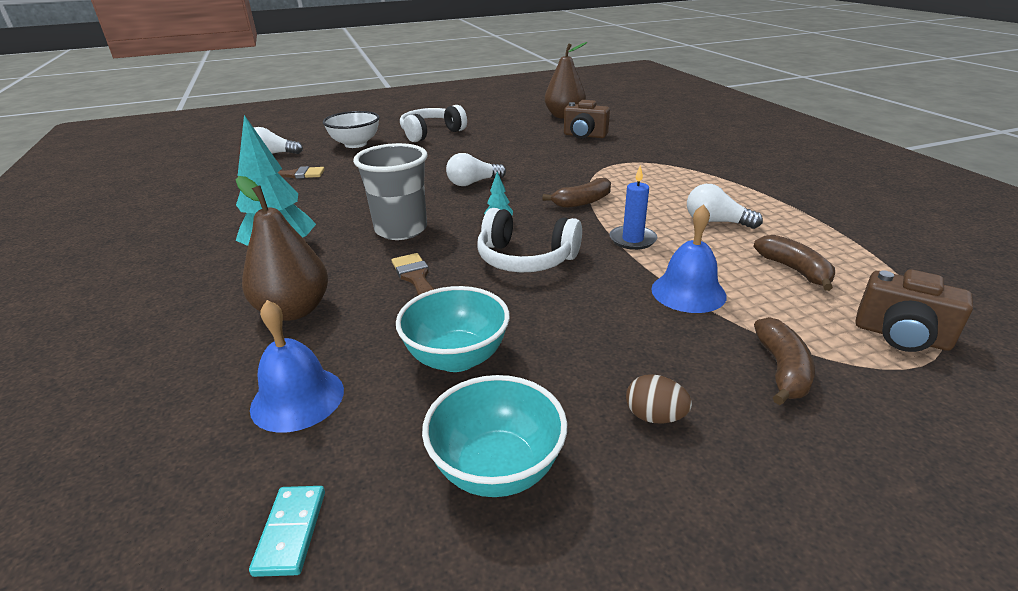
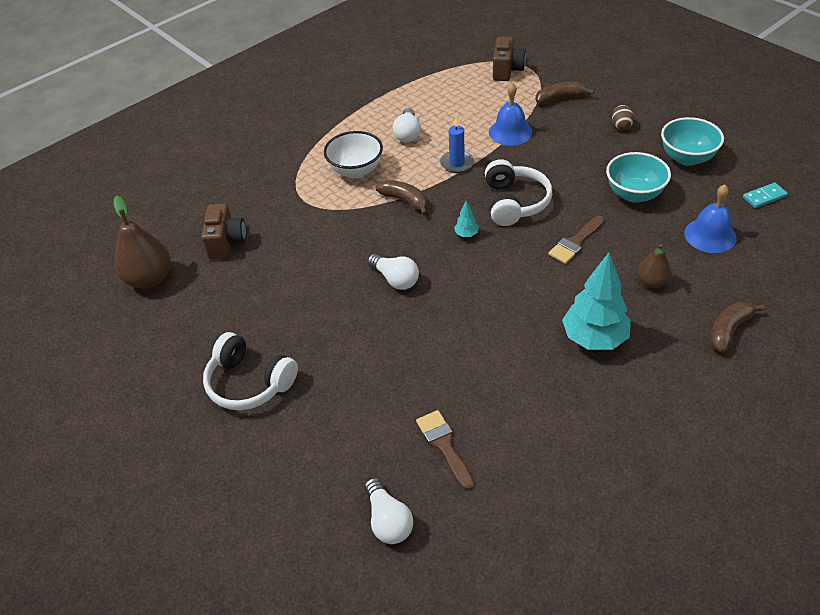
camera: 110 degrees left, 15 degrees up
brown pear [236,176,328,321] -> brown pear [637,244,672,288], size x0.58
white bowl [323,111,380,148] -> white bowl moved to [324,131,383,178]
grey cup [353,143,428,240] -> none
brown banana [754,235,835,291] -> brown banana moved to [710,302,765,353]

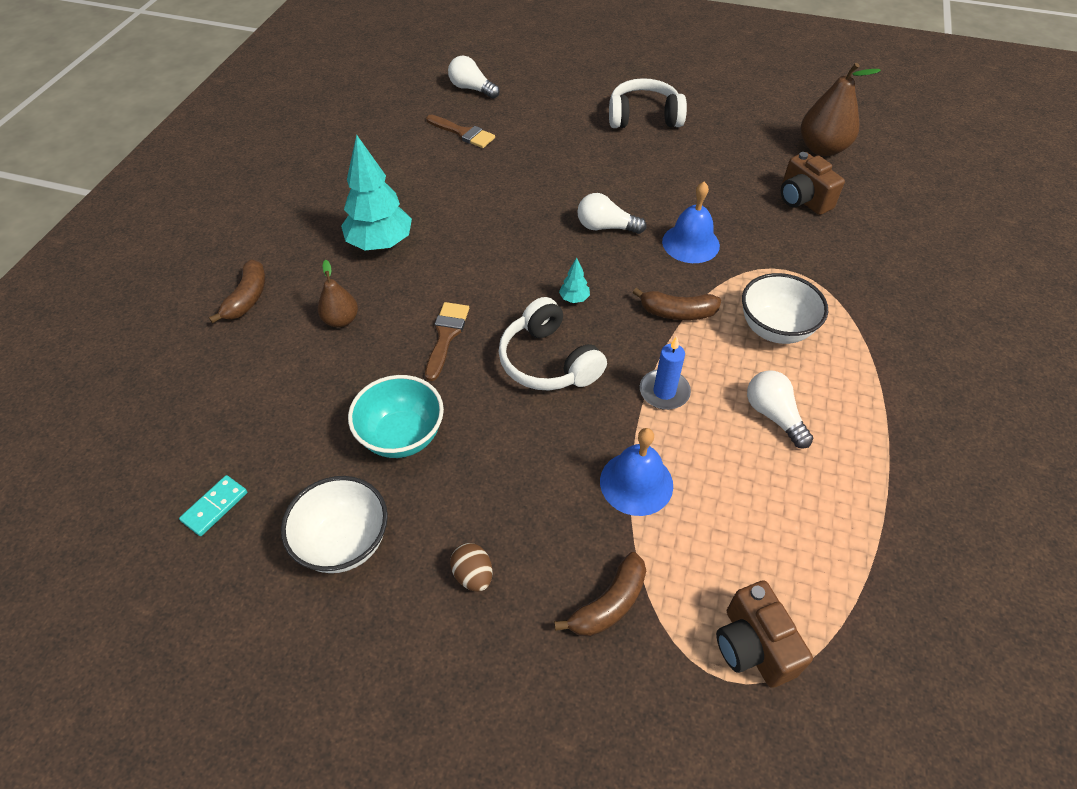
camera: 145 degrees right, 5 degrees up
turquoise bowl [661,117,724,166] -> white bowl [281,476,388,573]
blue bell [684,185,737,253] -> blue bell moved to [662,182,720,263]

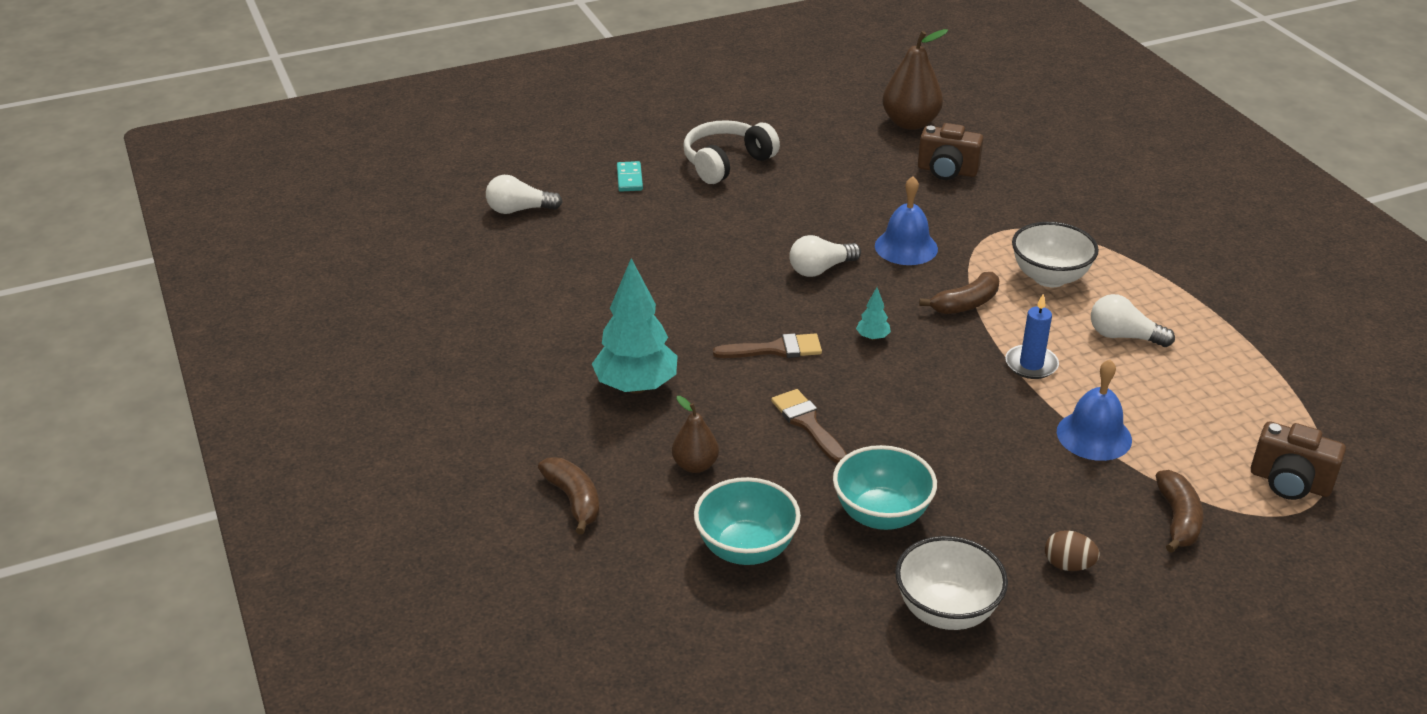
camera: 40 degrees left, 15 degrees down
turquoise domino [179,475,247,536] -> turquoise domino moved to [617,161,643,192]
brown brush [426,115,495,148] -> brown brush moved to [713,333,822,358]
white headphones [499,297,607,391] -> none
none -> turquoise bowl [694,477,801,565]

